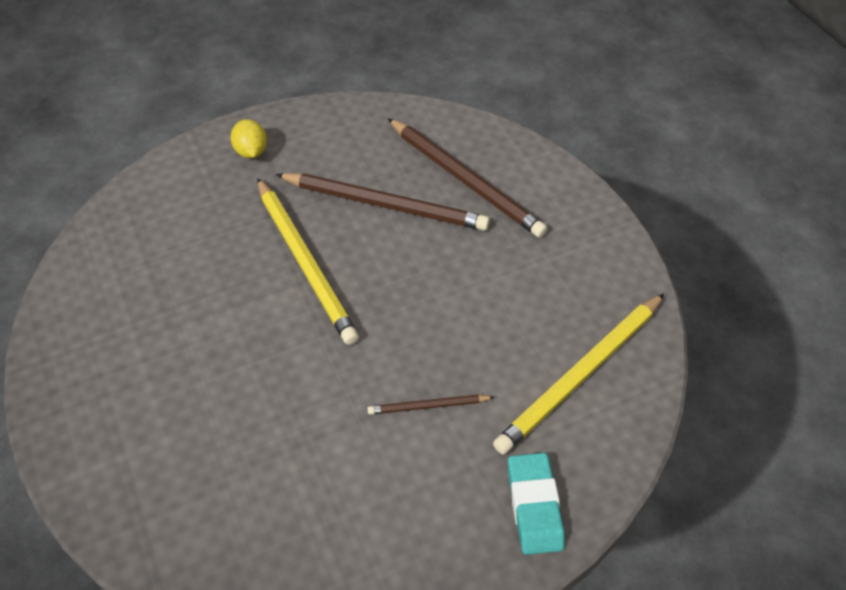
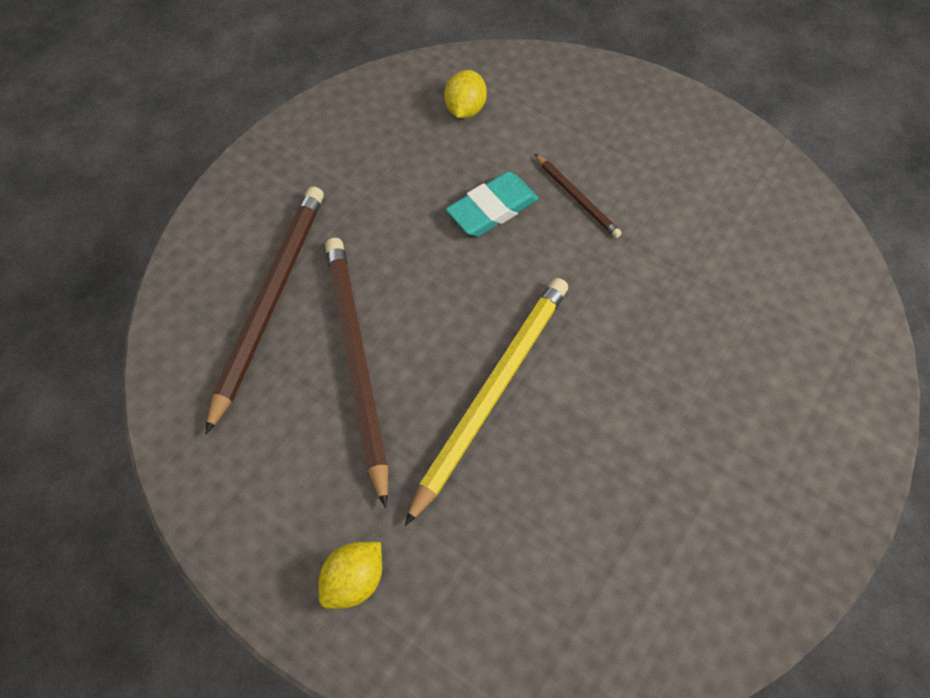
camera: 120 degrees left, 10 degrees up
yellow pencil [493,294,664,455] -> yellow lemon [444,70,487,118]
turquoise eraser [508,453,565,555] -> turquoise eraser moved to [446,172,539,237]

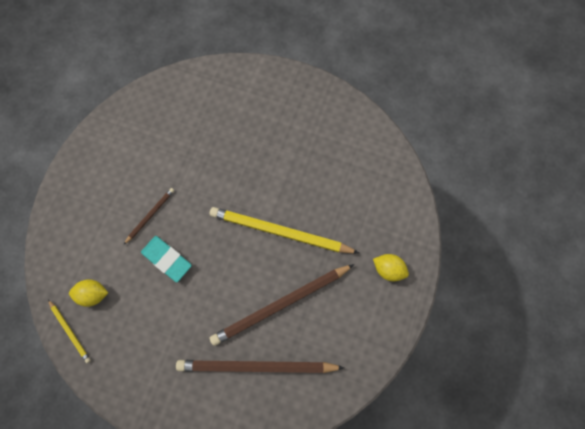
camera: 105 degrees left, 10 degrees up
none -> yellow pencil [48,300,91,363]

